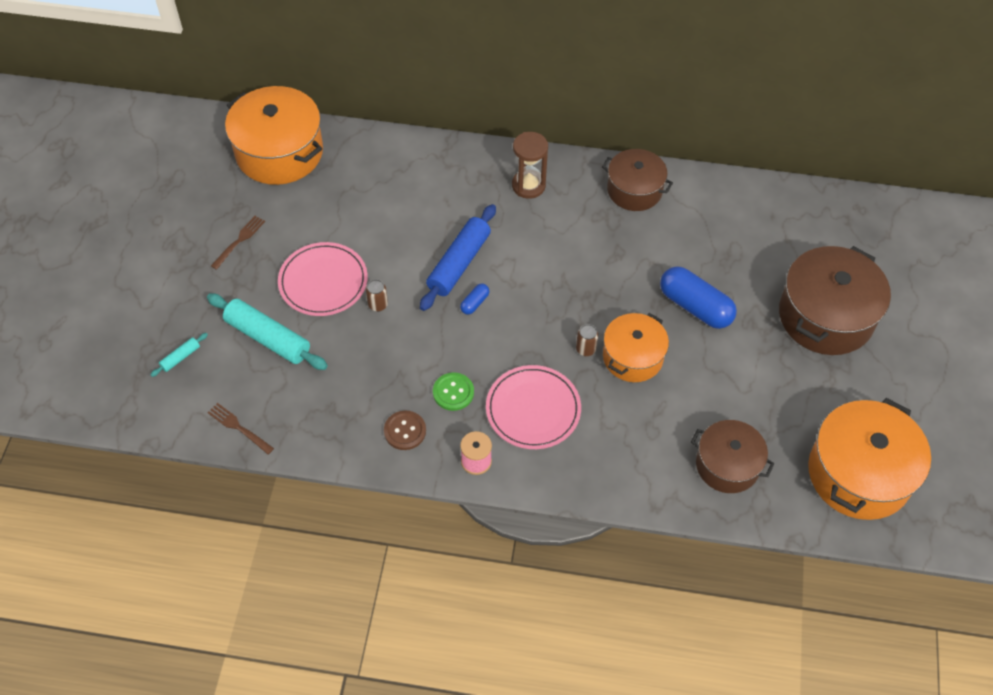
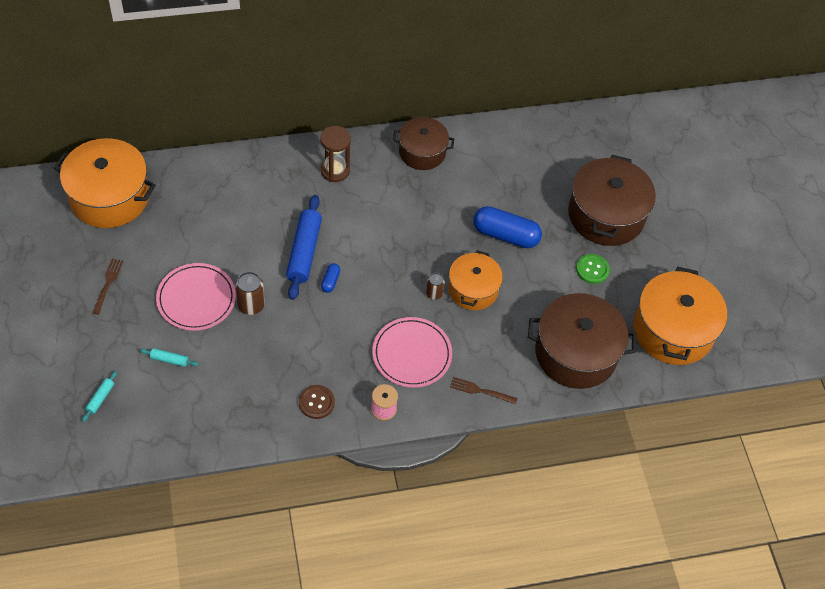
camera: 25 degrees left, 0 degrees up
turquoise rolling pin [207,293,328,370] -> turquoise rolling pin [140,348,199,367], size x0.46
brown fork [208,403,274,455] -> brown fork moved to [450,377,518,404]
brown can [366,279,388,312] -> brown can [235,272,265,315], size x1.57
green button [433,373,474,411] -> green button moved to [576,254,610,284]
brown pot [691,420,774,493] -> brown pot [528,293,637,389], size x1.61

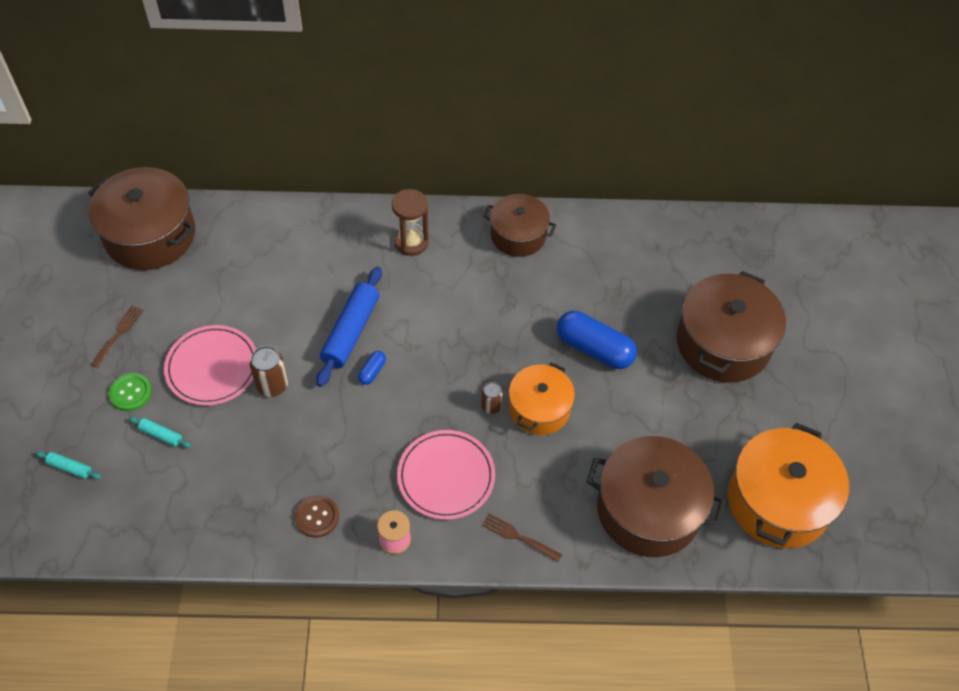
camera: 15 degrees right, 0 degrees up
orange pot [54,138,156,228] -> brown pot [88,167,195,270]
turquoise rolling pin [82,371,117,422] -> turquoise rolling pin turned 75 degrees clockwise [36,451,101,479]
green button [576,254,610,284] -> green button moved to [109,373,152,411]

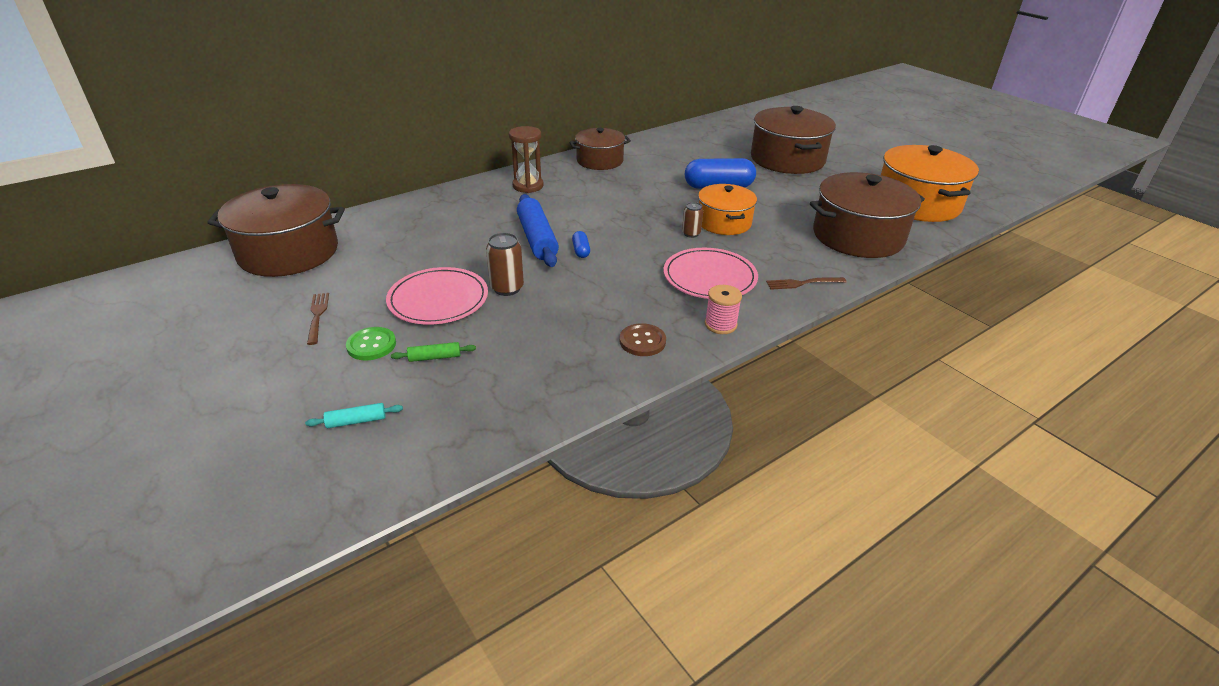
camera: 35 degrees left, 20 degrees down
turquoise rolling pin [129,417,191,448] -> green rolling pin [391,342,476,362]

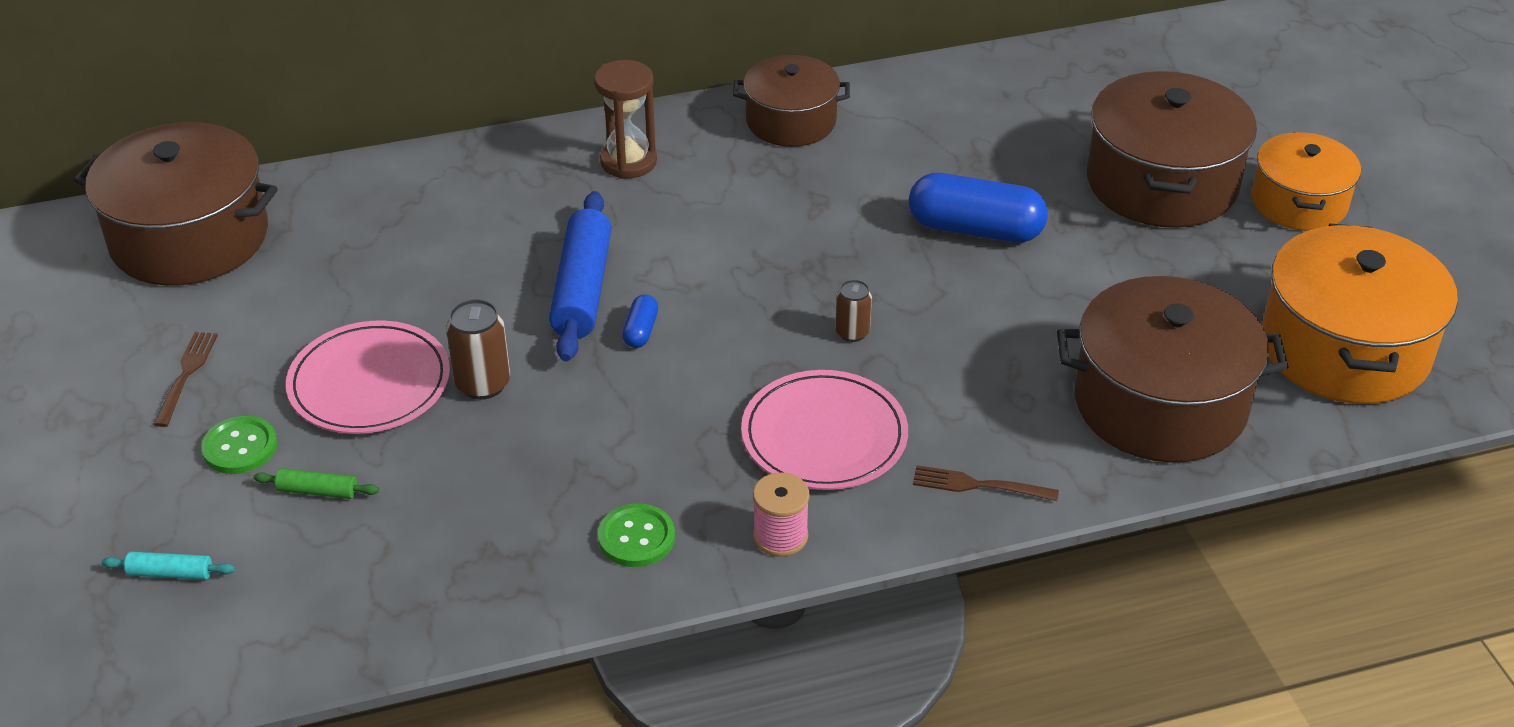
camera: 20 degrees right, 5 degrees up
brown button [619,323,666,356] -> green button [598,503,675,567]
orange pot [698,184,757,235] -> orange pot moved to [1252,132,1361,231]

